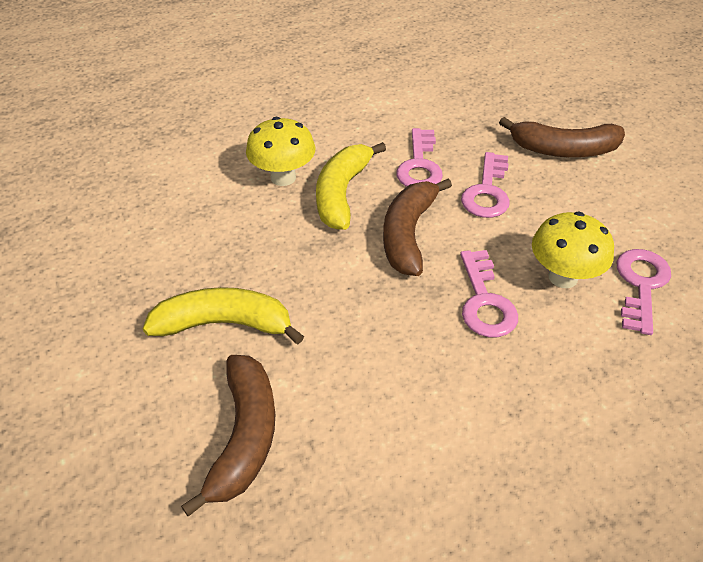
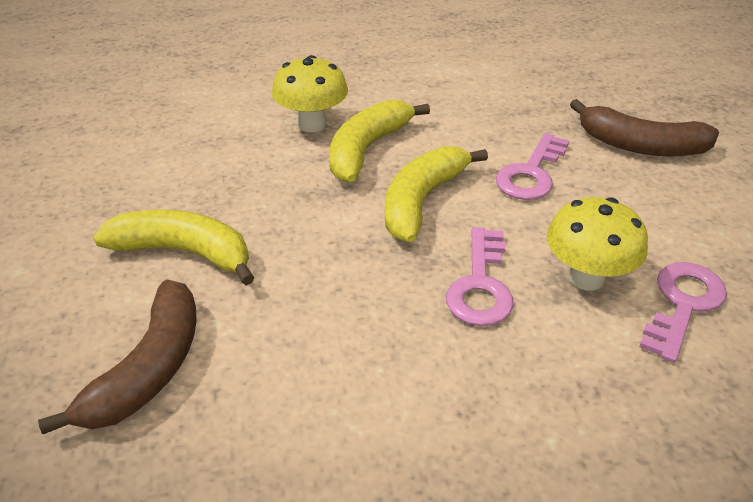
camera: 15 degrees right, 5 degrees down
brown banana [383,179,452,276] -> yellow banana [385,146,488,242]
pink key [396,128,443,187] -> none

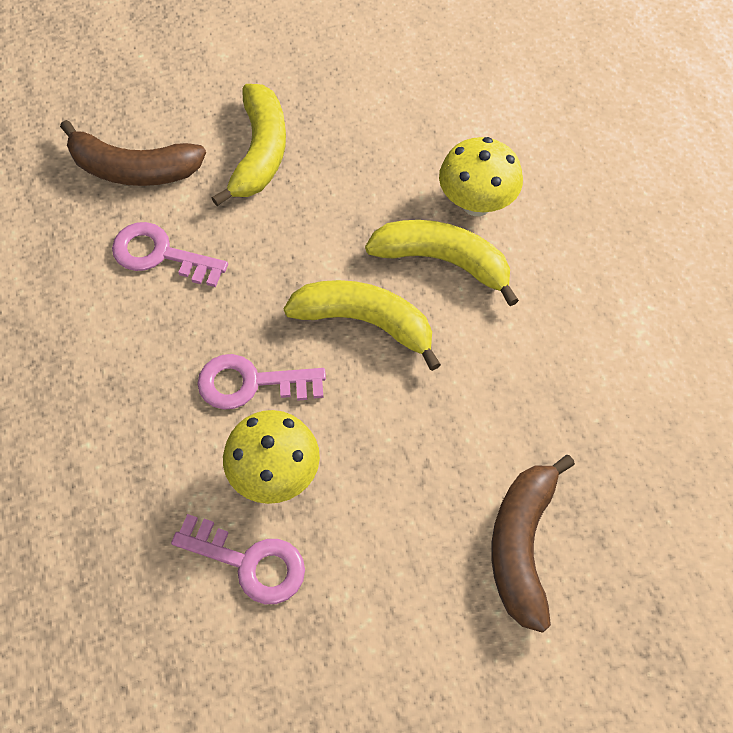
camera: 80 degrees right, 20 degrees up
pink key [496,133,569,200] -> pink key moved to [112,222,228,287]

